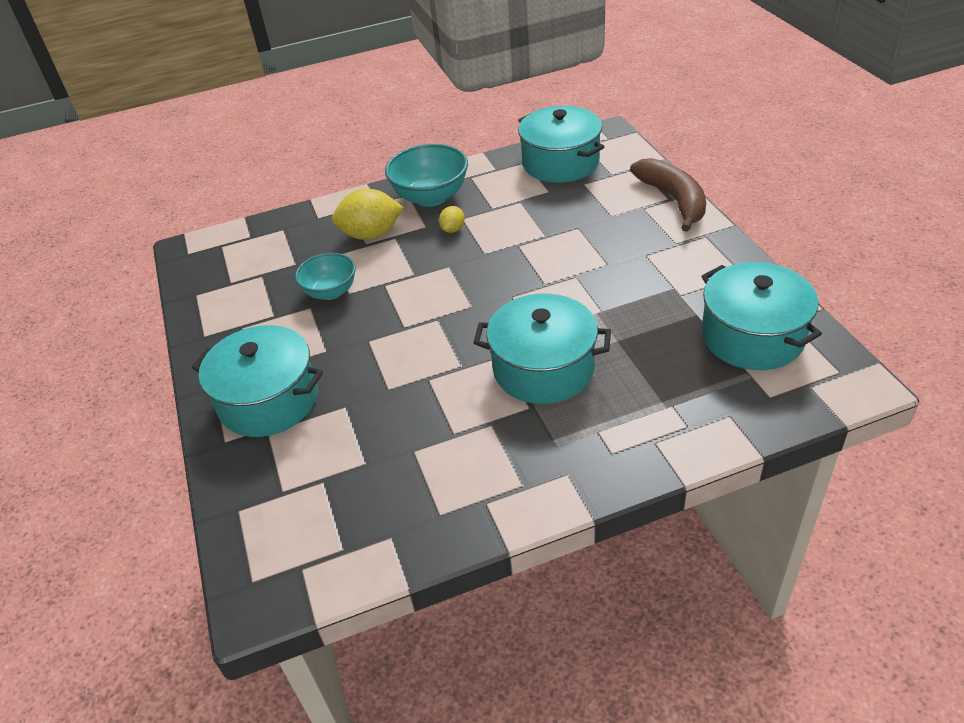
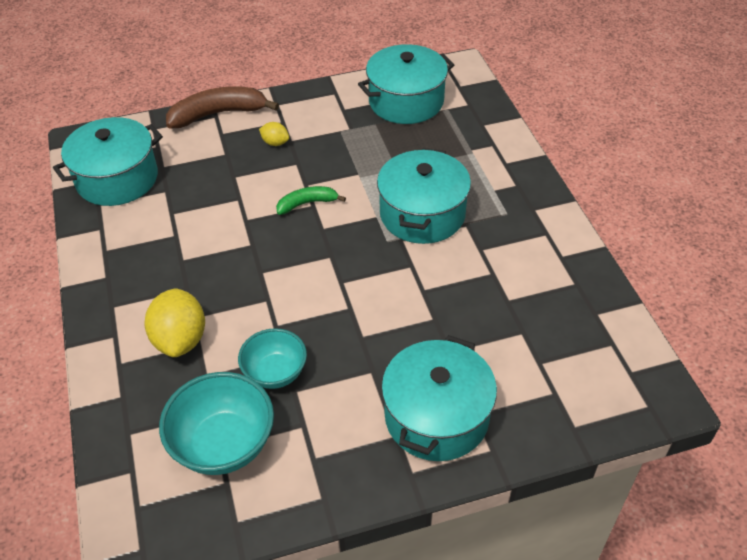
camera: 90 degrees left, 5 degrees up
turquoise bowl [385,144,468,207] -> turquoise bowl moved to [159,372,274,475]
yellow lemon [439,206,465,233] -> yellow lemon moved to [259,122,289,146]
none -> green banana [276,186,346,215]

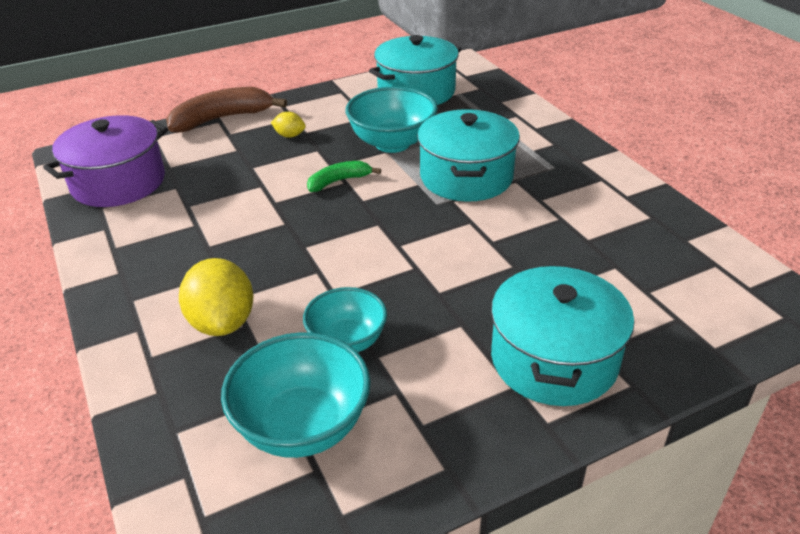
camera: 10 degrees left, 10 degrees down
turquoise pot [53,117,163,206] -> purple pot [43,115,168,207]
none -> turquoise bowl [346,87,438,153]

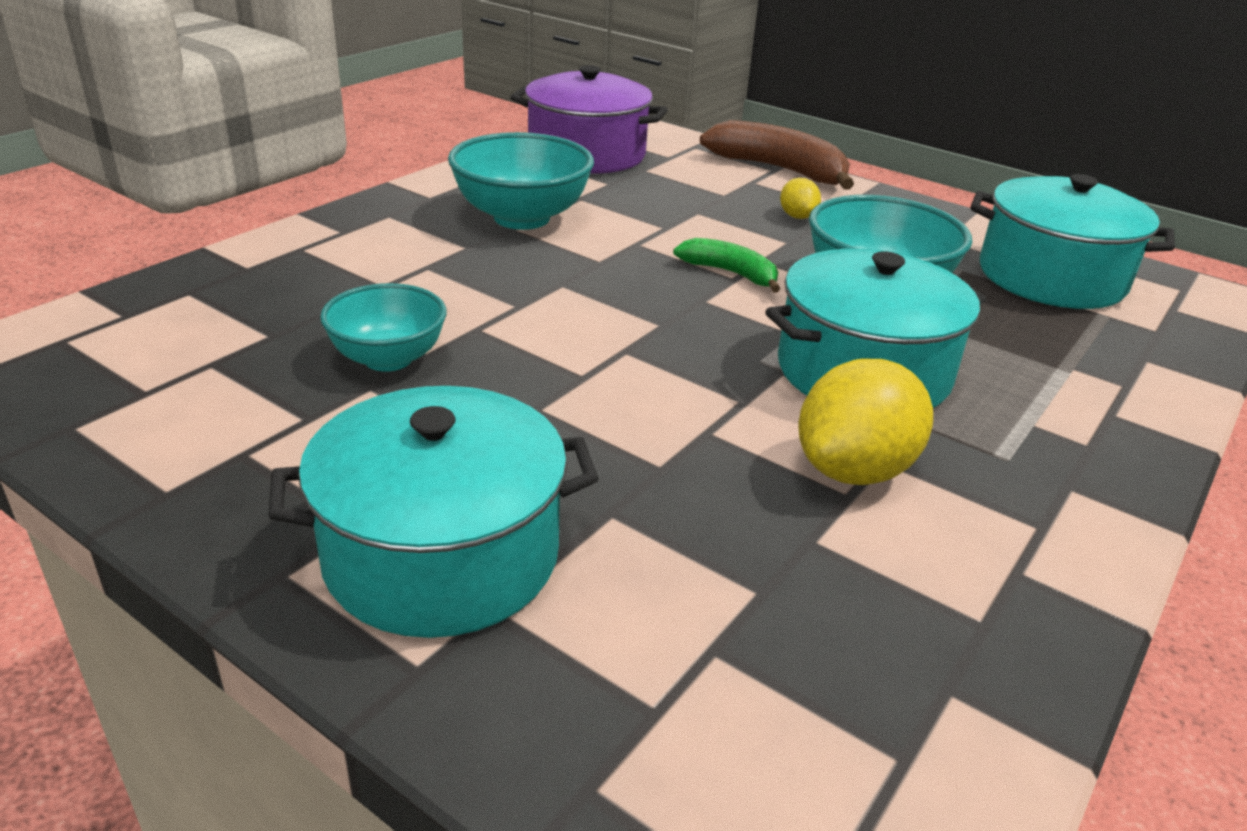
camera: 60 degrees right, 5 degrees down
yellow lemon [179,258,254,336] -> yellow lemon moved to [799,359,933,485]
turquoise bowl [221,332,371,458] -> turquoise bowl moved to [448,132,594,230]

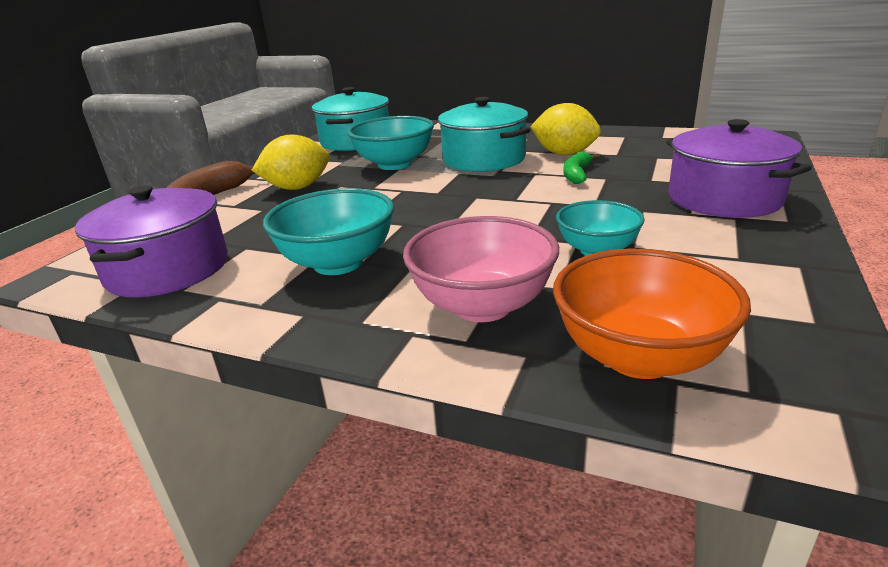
camera: 100 degrees left, 5 degrees down
turquoise pot [268,386,599,638] -> purple pot [666,119,812,218]
green banana [673,238,780,293] -> green banana moved to [563,152,600,184]
yellow lemon [780,178,821,219] -> yellow lemon [252,134,329,190], size x1.99
none -> pink bowl [403,216,559,322]
none -> orange bowl [553,248,751,379]

